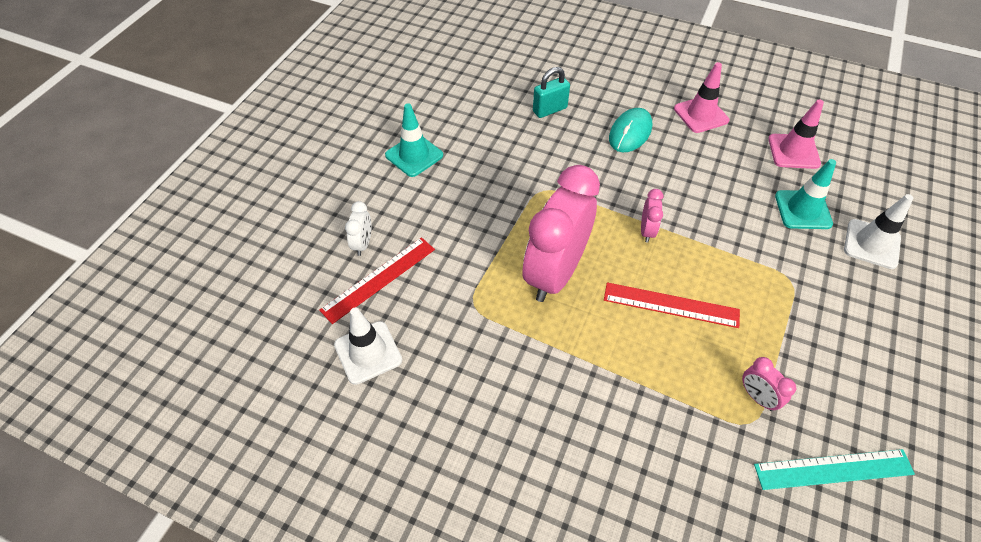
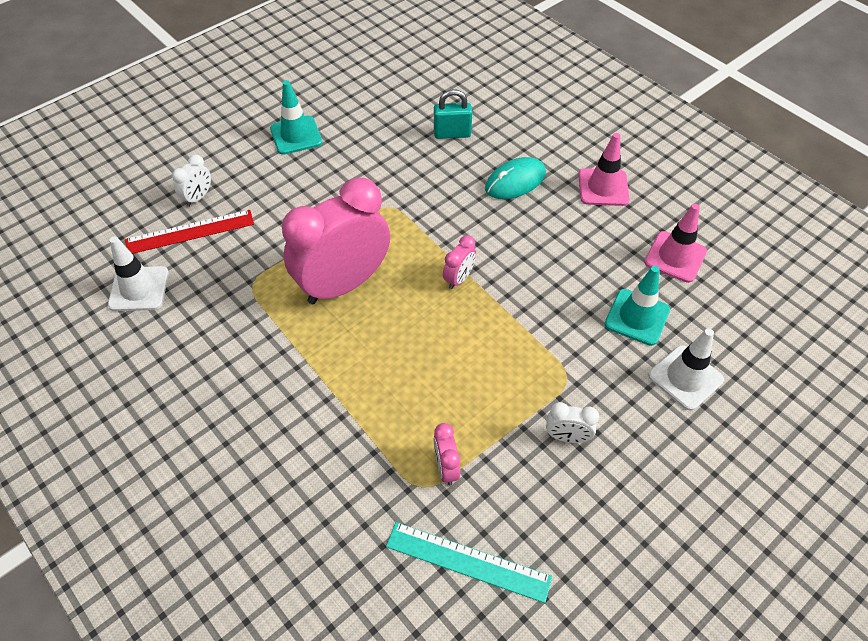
camera: 25 degrees right, 0 degrees up
red ruler [604,282,740,328] -> none
none -> white clock [546,402,599,443]

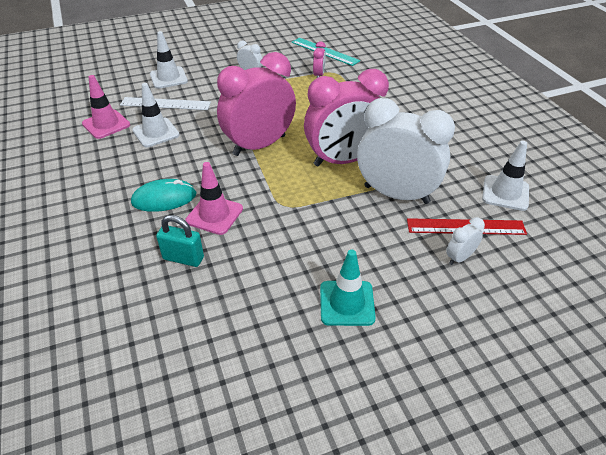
camera: 160 degrees left, 10 degrees down
pink clock [443,235,476,289] -> pink clock [217,52,296,156], size x2.43
pink traffic cone [579,133,630,206] -> pink traffic cone moved to [185,162,243,235]
turquoise traffic cone [605,266,670,346] -> white ruler [120,97,211,110]
none -> white traffic cone [132,83,180,147]
none -> white clock [357,98,455,204]

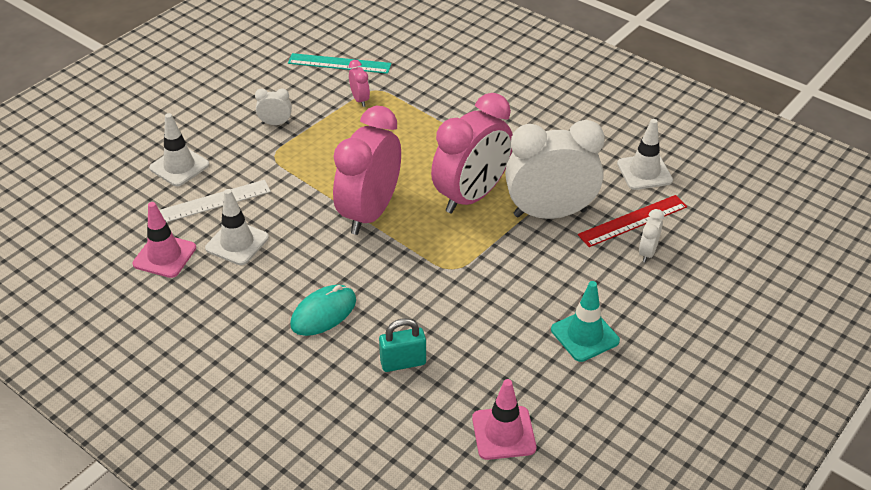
camera: 30 degrees left, 0 degrees up
pink traffic cone [185,162,243,235] -> pink traffic cone moved to [472,379,536,460]

